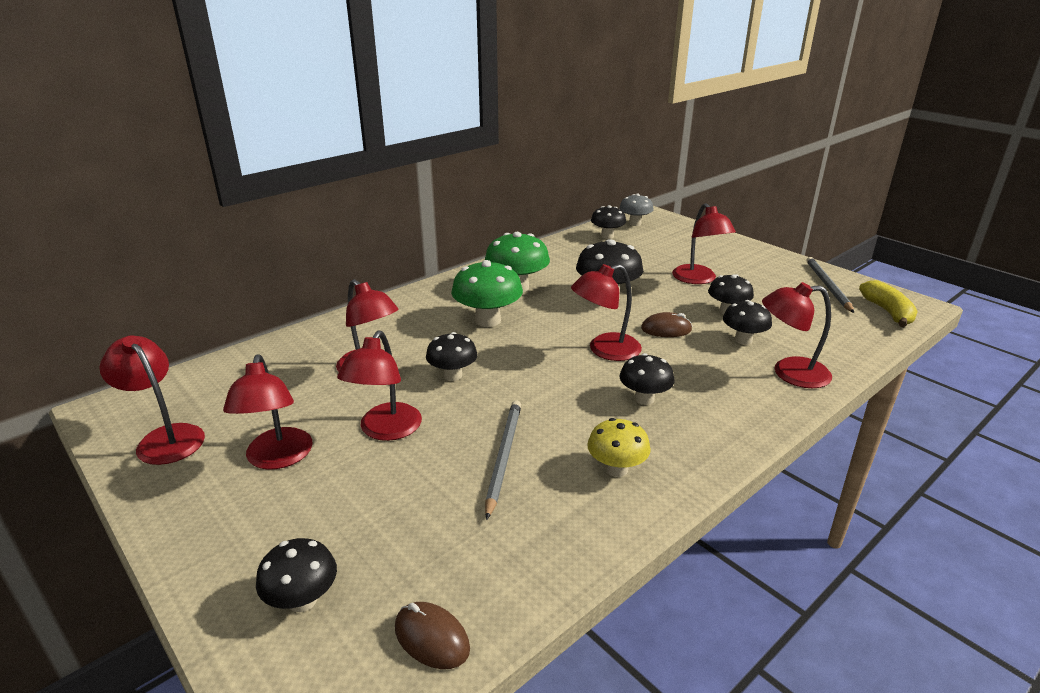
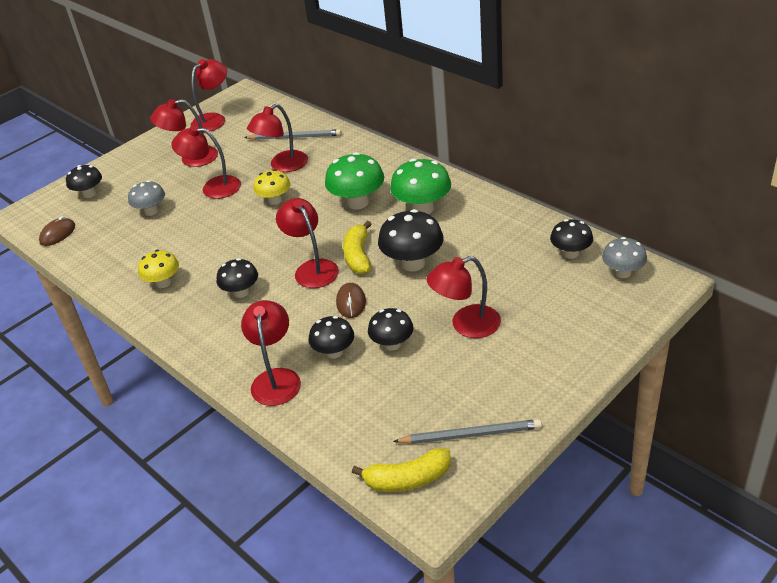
camera: 90 degrees right, 10 degrees up
black mushroom [426,332,478,381] -> yellow mushroom [254,169,290,205]
grey pencil [485,400,521,520] -> grey pencil moved to [244,129,342,140]
none -> grey mushroom [128,180,165,216]
none -> yellow banana [343,221,372,274]

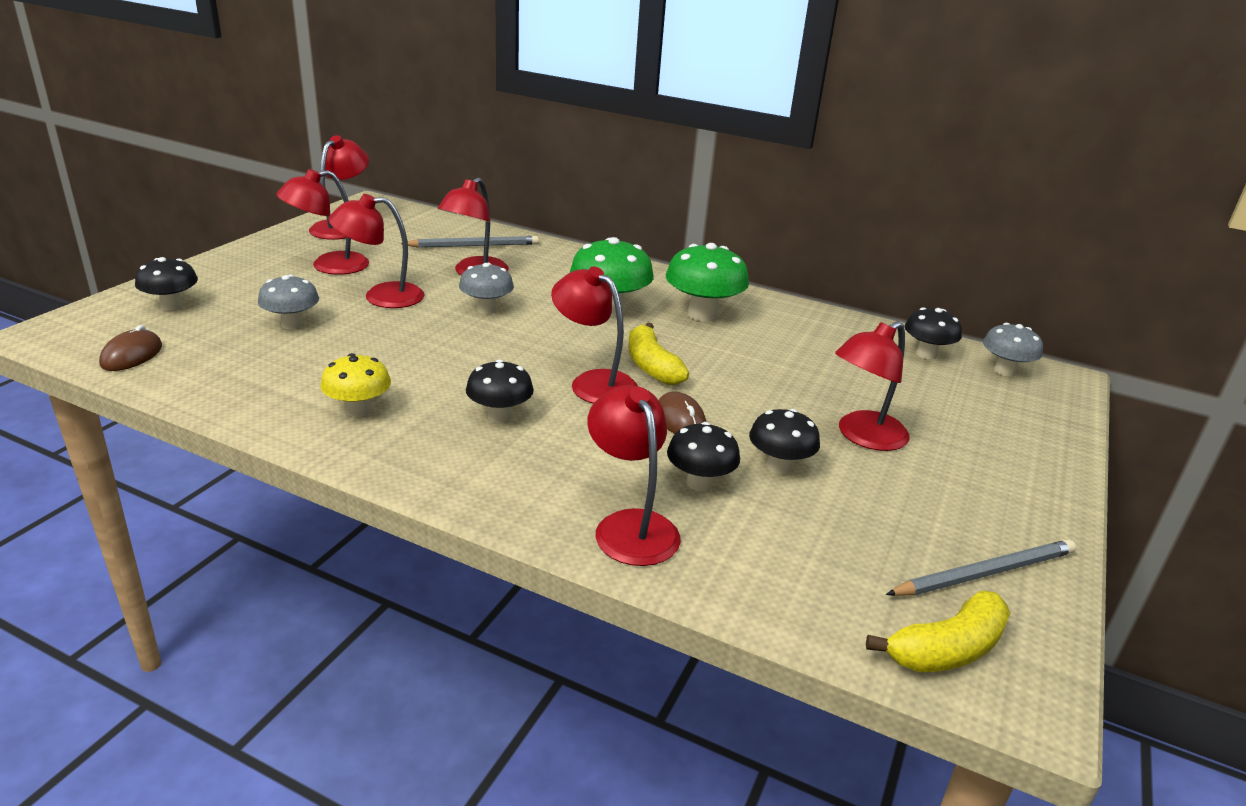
camera: 25 degrees left, 10 degrees down
yellow mushroom [254,169,290,205] -> grey mushroom [459,263,514,314]
black mushroom [378,209,444,271] -> none

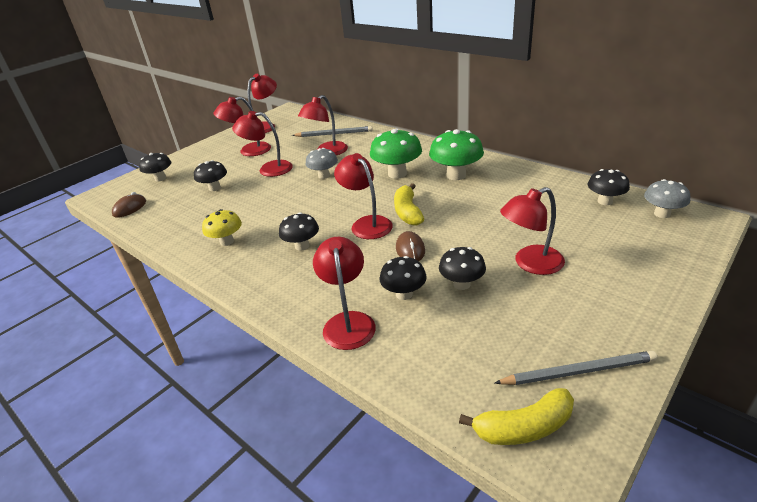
camera: 20 degrees right, 5 degrees up
grey mushroom [258,275,319,329] -> black mushroom [194,160,227,191]

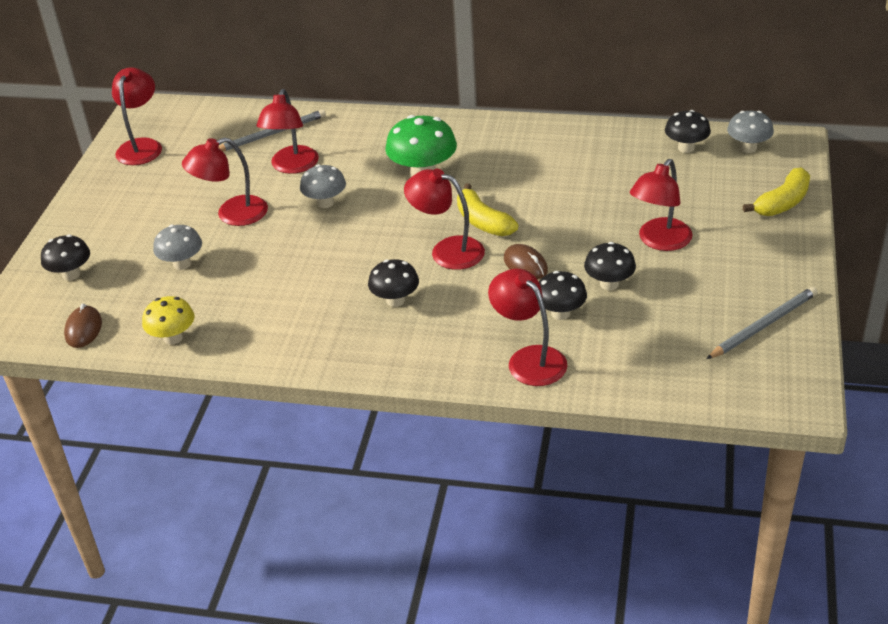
camera: 30 degrees left, 5 degrees up
black mushroom [194,160,227,191] -> grey mushroom [153,225,202,270]
yellow mushroom [202,209,242,246] -> yellow mushroom moved to [142,296,195,345]
red lamp [213,97,271,156] -> none
green mushroom [429,129,484,180] -> none
yellow banana [459,388,574,445] -> yellow banana moved to [743,167,810,216]

